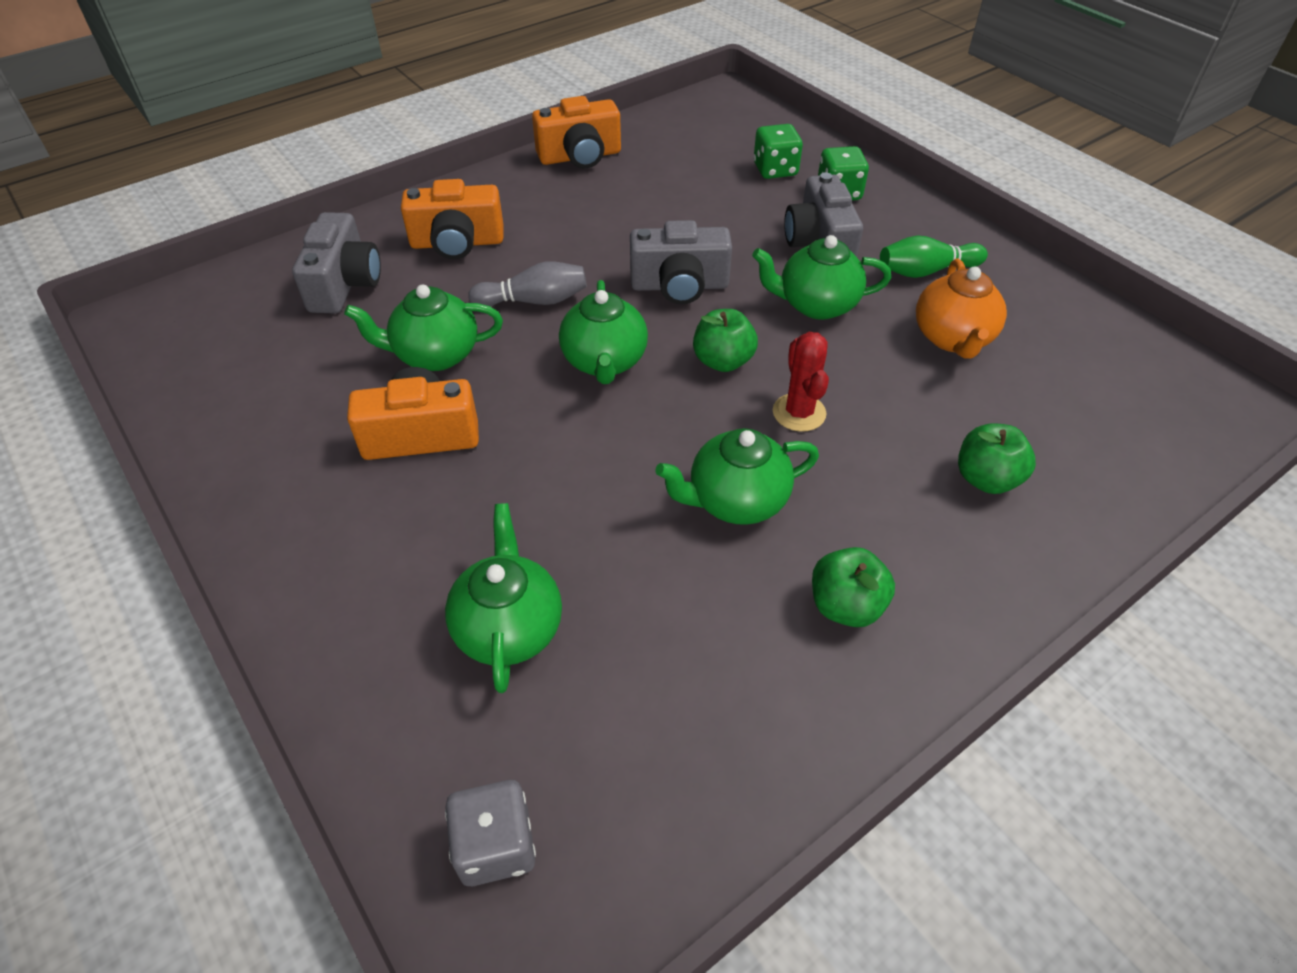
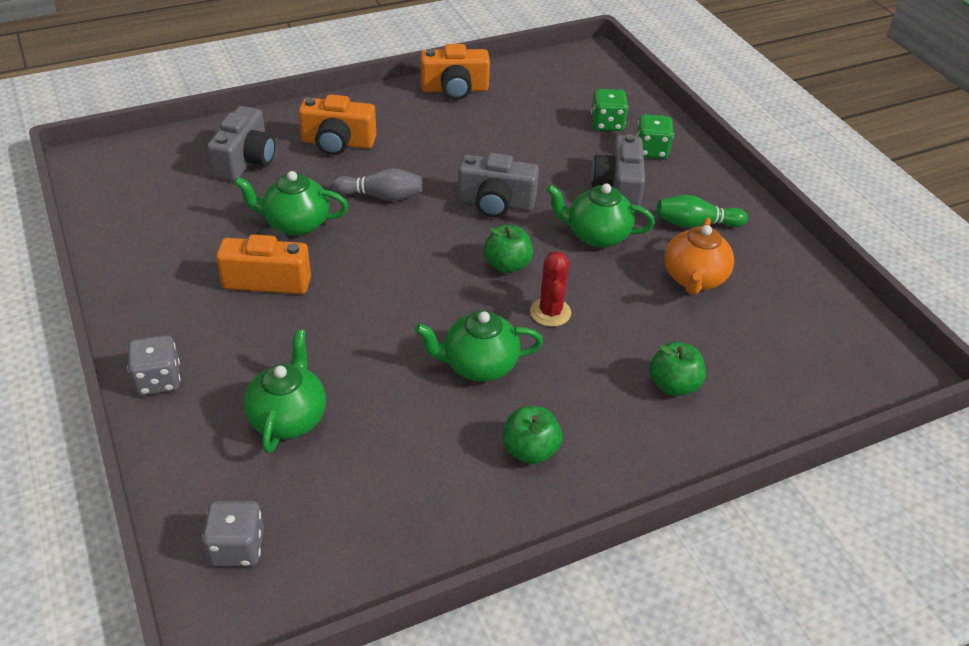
camera: 10 degrees right, 5 degrees down
green teapot [559,280,648,384] -> none
none -> grey dice [127,335,181,396]

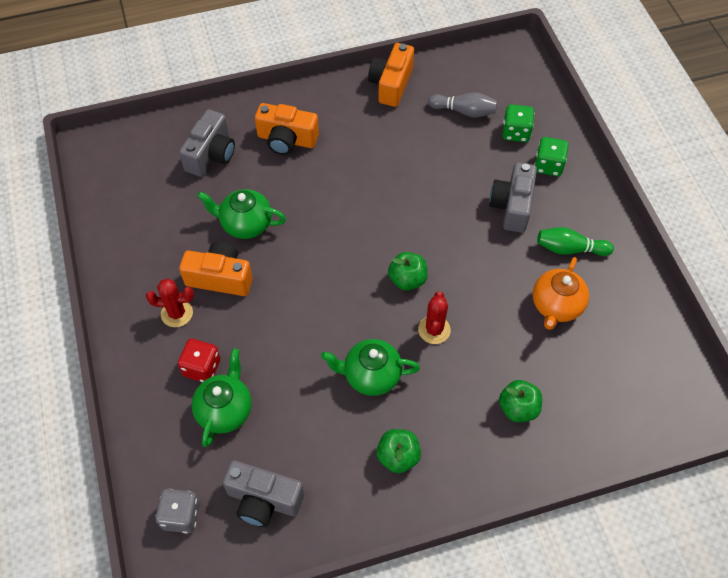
camera: 10 degrees right, 15 degrees up
grey dice [127,335,181,396] -> none
grey bowling pin [332,168,423,201] -> grey bowling pin moved to [428,92,497,118]
orange camera [420,44,490,100] -> orange camera turned 105 degrees clockwise [368,43,414,107]
grey camera [458,153,539,218] -> grey camera moved to [223,460,304,527]
green teapot [546,184,655,248] -> none
none -> red cactus [146,278,194,327]
none -> red dice [178,339,221,382]

